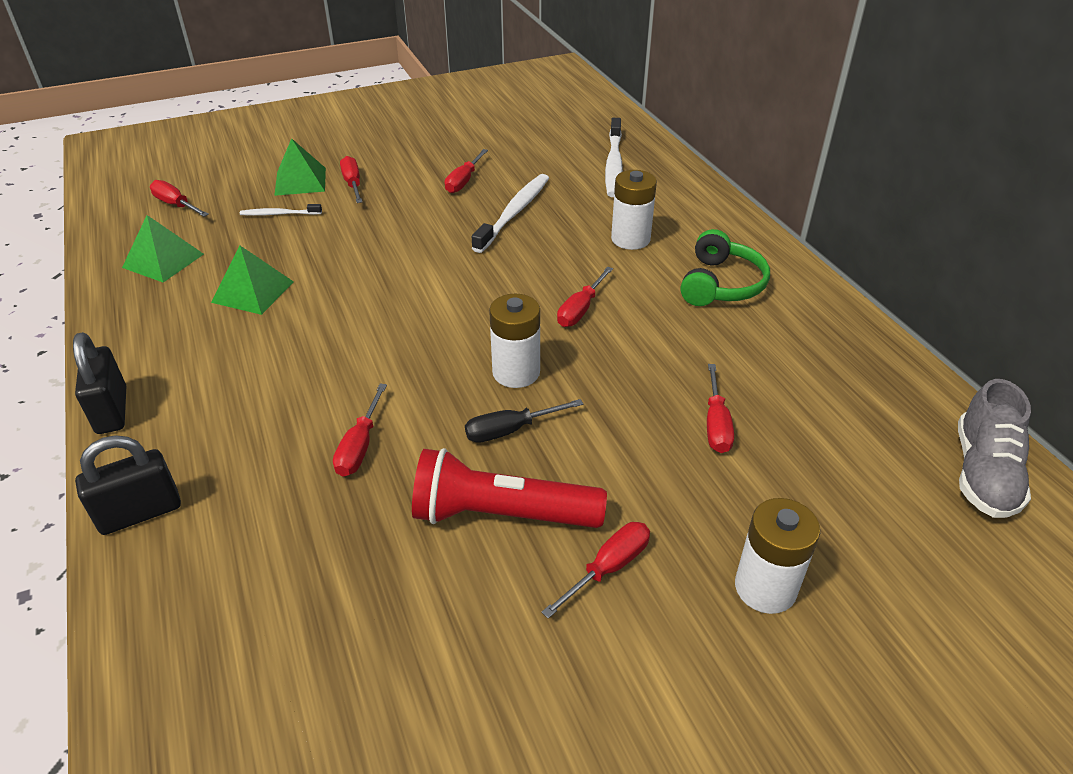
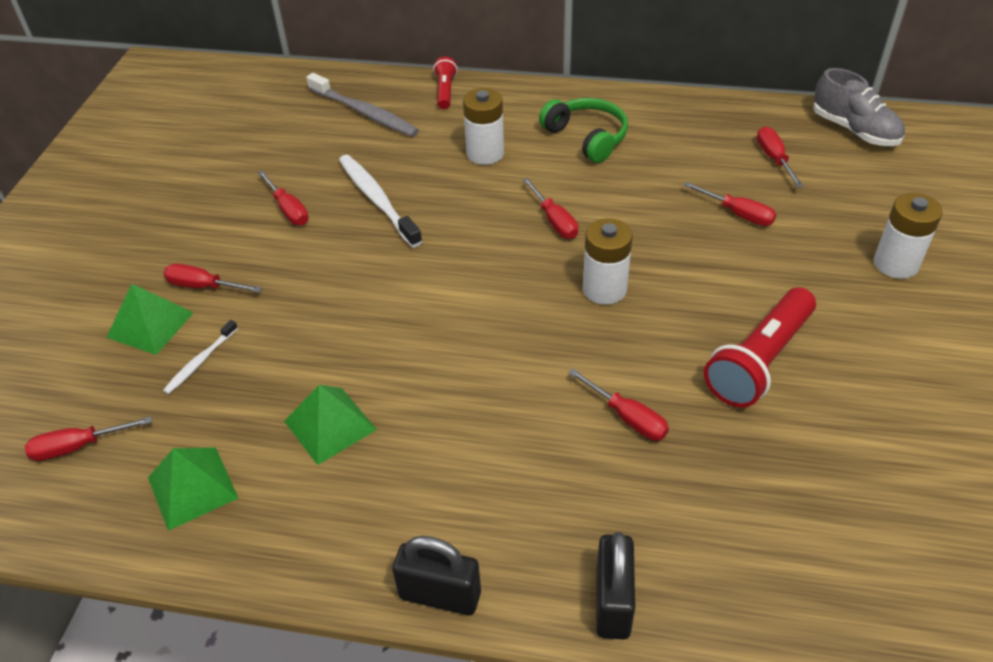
camera: 55 degrees left, 5 degrees up
black screwdriver [465,399,583,443] -> none
red screwdriver [541,522,650,619] -> red screwdriver moved to [757,127,804,188]
white toothbrush [605,118,623,197] -> grey toothbrush [306,73,419,137]
none -> red flashlight [433,57,458,109]

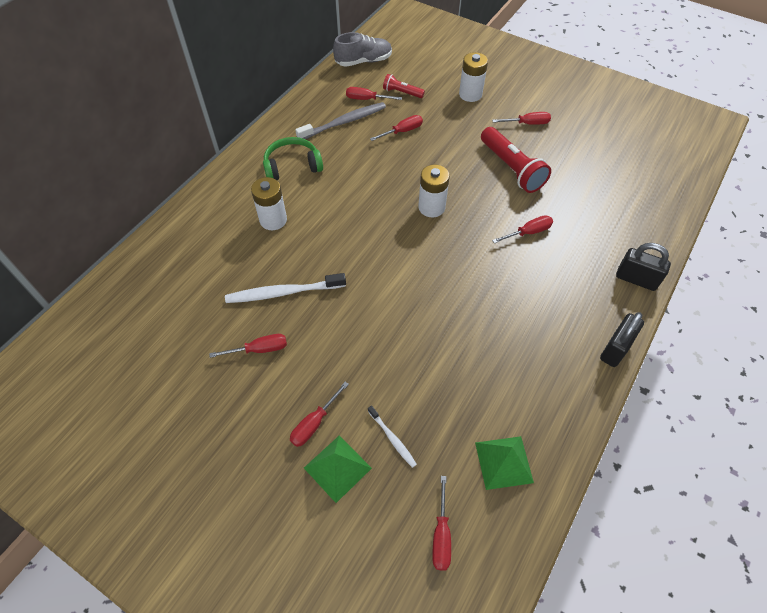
camera: 70 degrees left, 10 degrees up
green pyramid [284,385,377,465] -> none
grey toothbrush [306,73,419,137] -> grey toothbrush moved to [295,102,386,139]
red flashlight [433,57,458,109] -> red flashlight moved to [383,74,425,98]
red screwdriver [523,178,578,239] -> red screwdriver moved to [492,112,551,125]

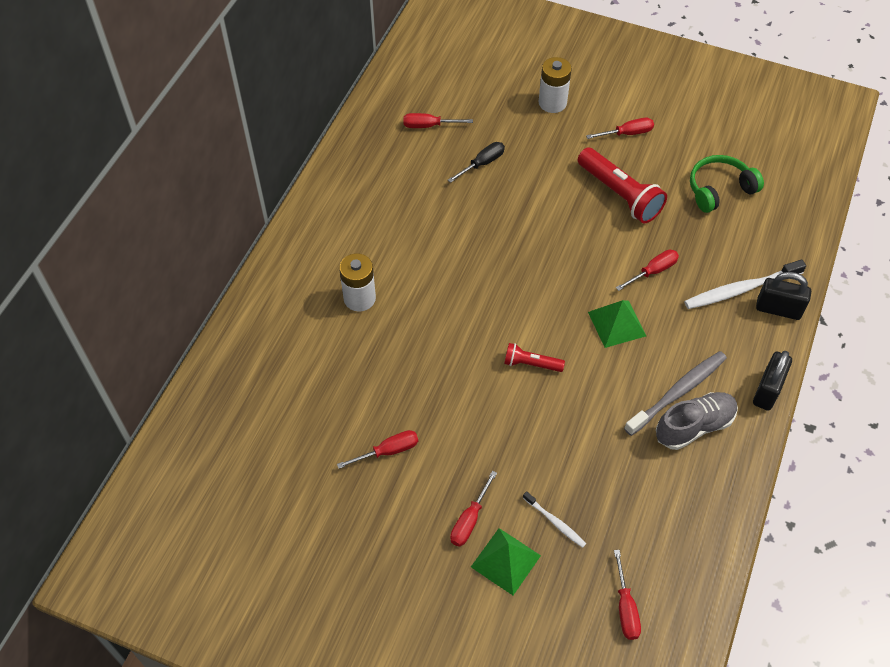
camera: 10 degrees left, 0 degrees up
white toothbrush [225,273,346,303] -> white toothbrush moved to [684,260,806,309]
green headphones [263,137,323,180] -> green headphones moved to [690,155,764,213]
grey toothbrush [295,102,386,139] -> grey toothbrush moved to [624,351,727,436]
grey shoe [333,32,392,67] -> grey shoe moved to [656,392,738,450]
red screwdriver [370,115,423,141] -> black screwdriver [448,142,505,183]
red flashlight [383,74,425,98] -> red flashlight moved to [504,343,565,372]
white battery [419,165,450,217] -> none
green pyramid [475,436,534,490] -> green pyramid moved to [588,300,646,348]

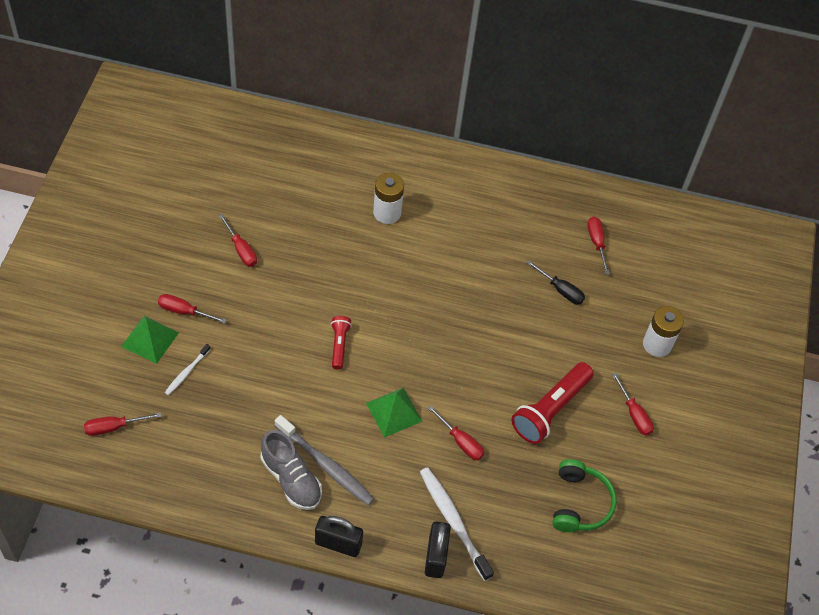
camera: 75 degrees right, 0 degrees up
green headphones [690,155,764,213] -> green headphones turned 45 degrees clockwise [552,459,617,532]

